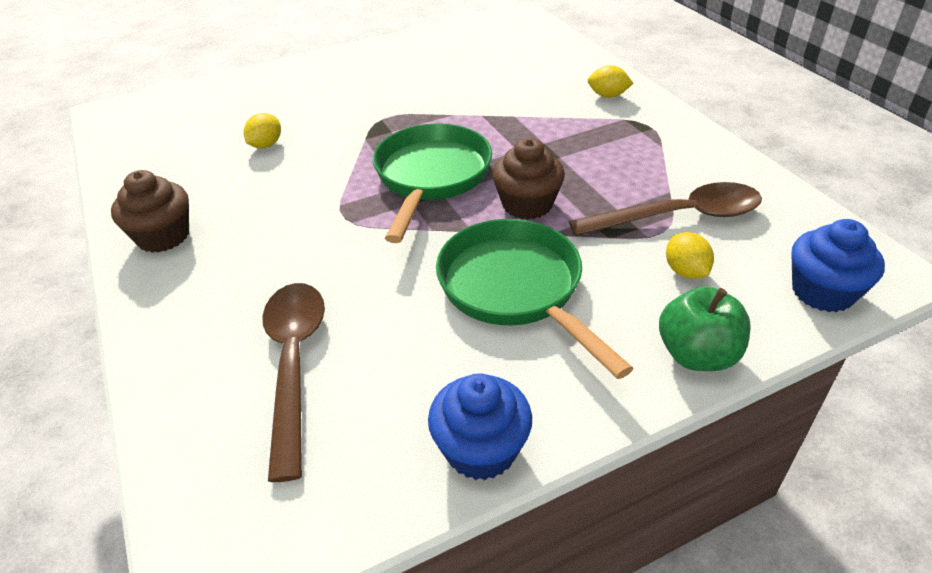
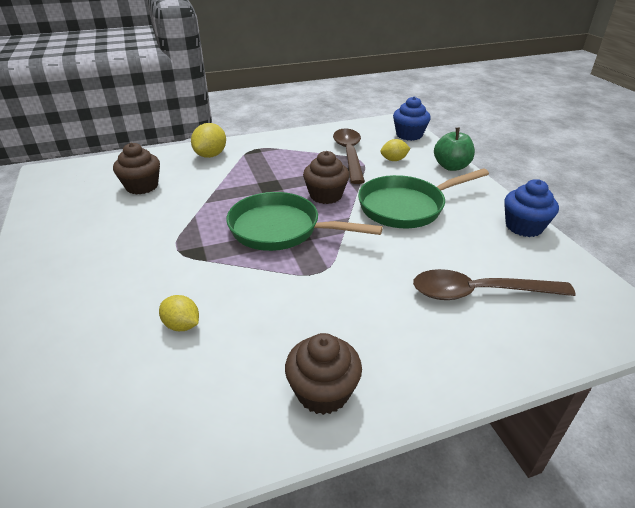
camera: 85 degrees left, 5 degrees down
yellow lemon [588,65,633,98] -> yellow lemon [191,123,226,158], size x1.52
none -> brown cupcake [113,143,160,195]

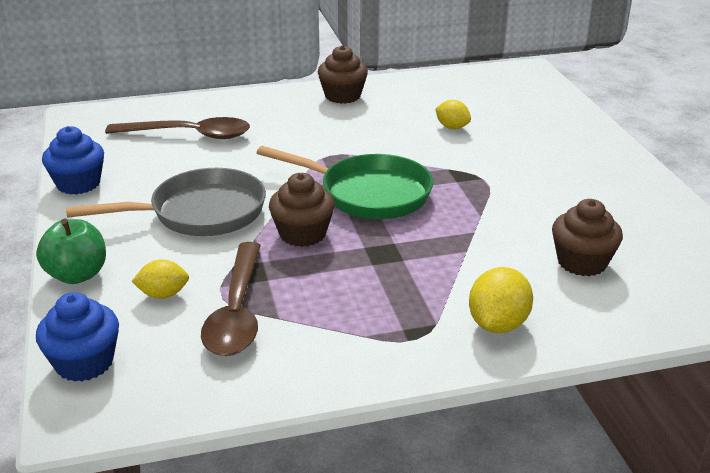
camera: 175 degrees left, 5 degrees down
green pan [358,168,489,228] -> grey pan [66,168,266,236]

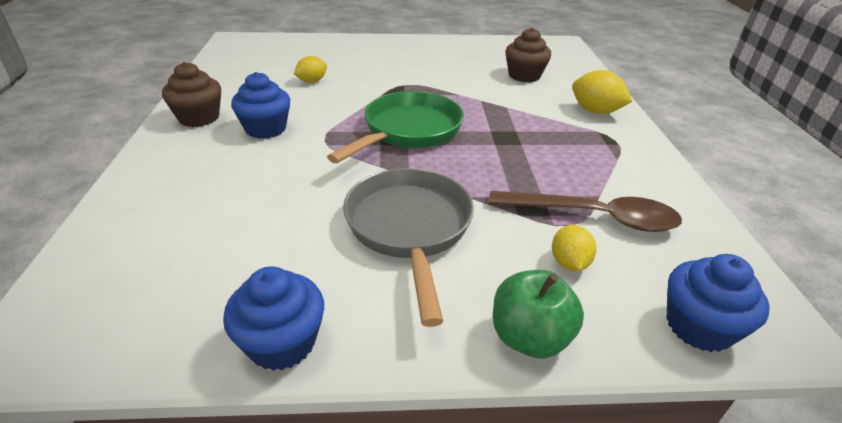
camera: 80 degrees left, 5 degrees up
brown spoon [105,117,250,139] -> none
brown cupcake [269,173,335,247] -> none
none -> blue cupcake [231,72,290,139]

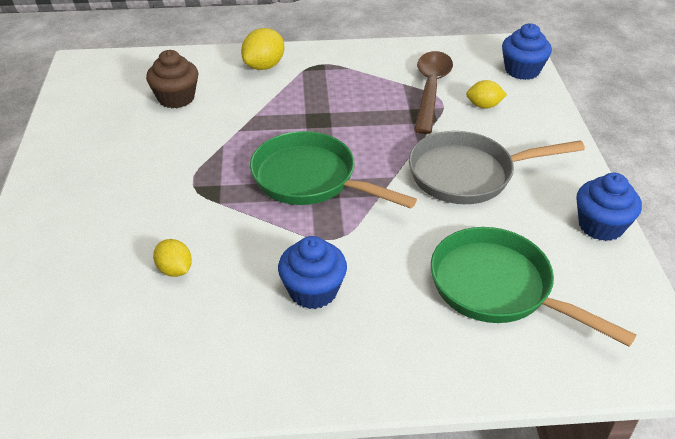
camera: 90 degrees left, 5 degrees up
brown cupcake [162,62,221,127] -> none
green apple [493,270,584,359] -> none
none -> green pan [431,227,637,347]

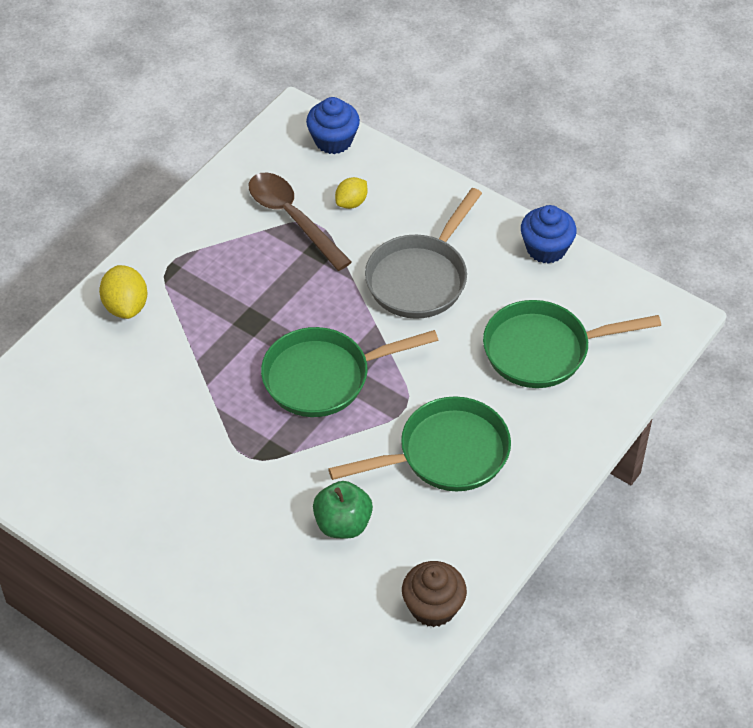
camera: 50 degrees left, 10 degrees up
brown cupcake [146,50,198,108] -> brown cupcake moved to [402,561,467,627]
yellow lemon [153,239,192,277] -> green apple [313,481,373,539]
blue cupcake [278,236,347,309] -> green pan [328,396,511,491]

